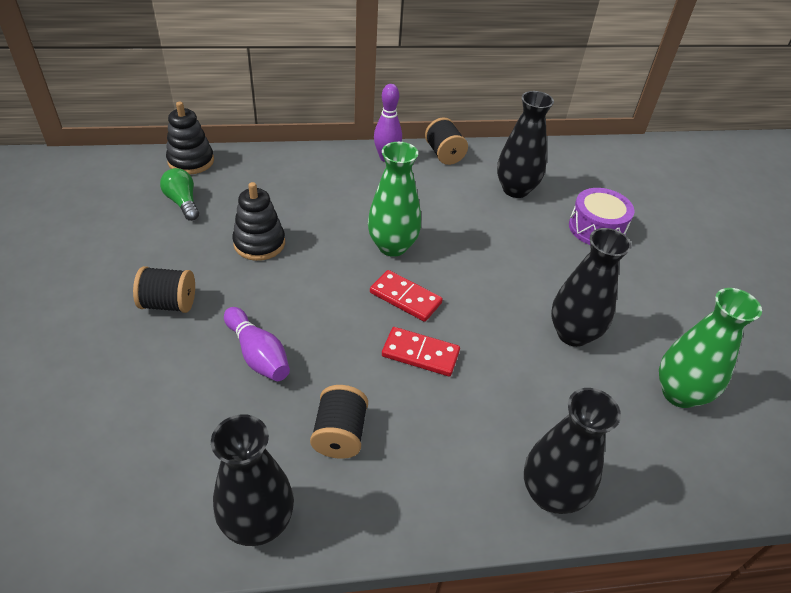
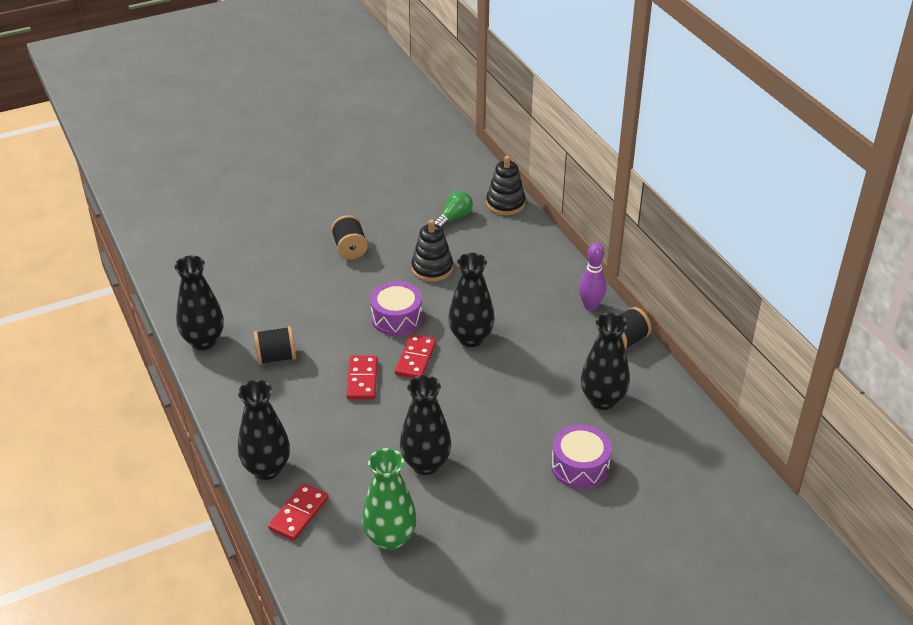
camera: 75 degrees right, 5 degrees down
purple bowling pin [224,307,290,381] -> none
green vase [368,142,421,257] -> black vase [448,253,495,347]
none -> red domino [268,483,329,541]
none -> purple drum [370,281,422,336]

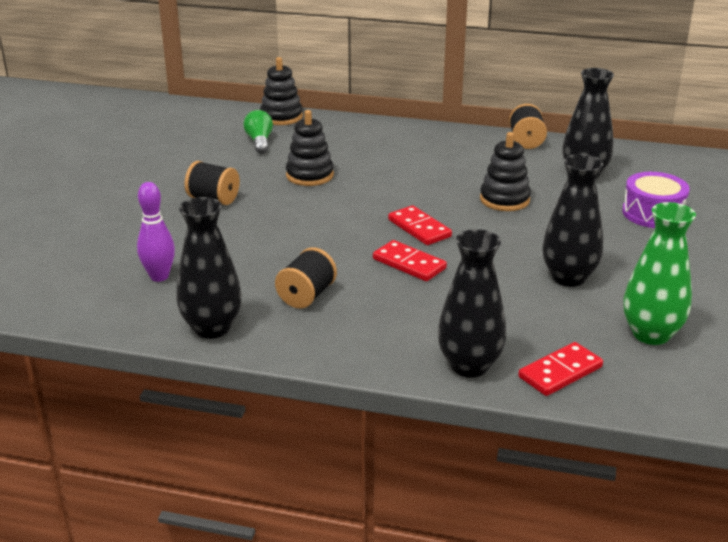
camera: 50 degrees left, 10 degrees down
red domino [268,483,329,541] -> red domino turned 75 degrees clockwise [518,342,603,396]
purple drum [370,281,422,336] -> none
black vase [448,253,495,347] -> none
purple bowling pin [579,243,607,311] -> purple bowling pin moved to [137,182,175,282]
none -> black stacking toy [480,132,531,211]

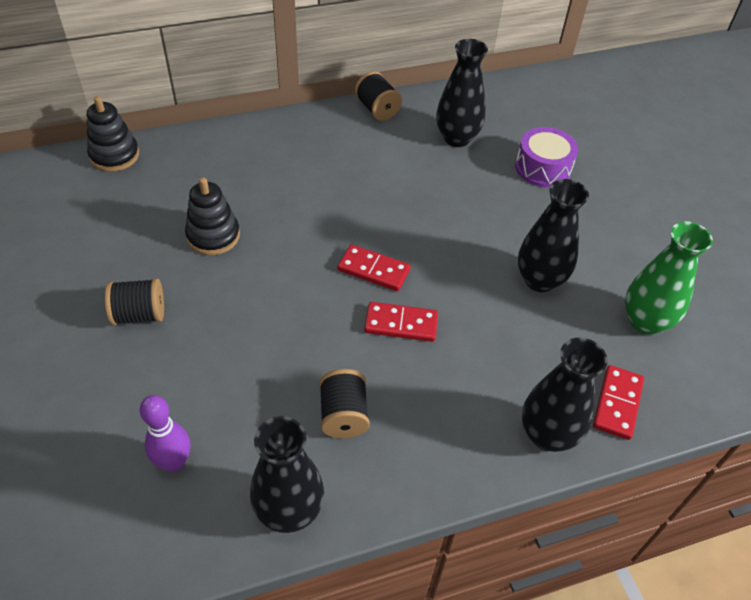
camera: 35 degrees left, 20 degrees up
green light bulb [243,110,273,153] -> none
black stacking toy [480,132,531,211] -> none

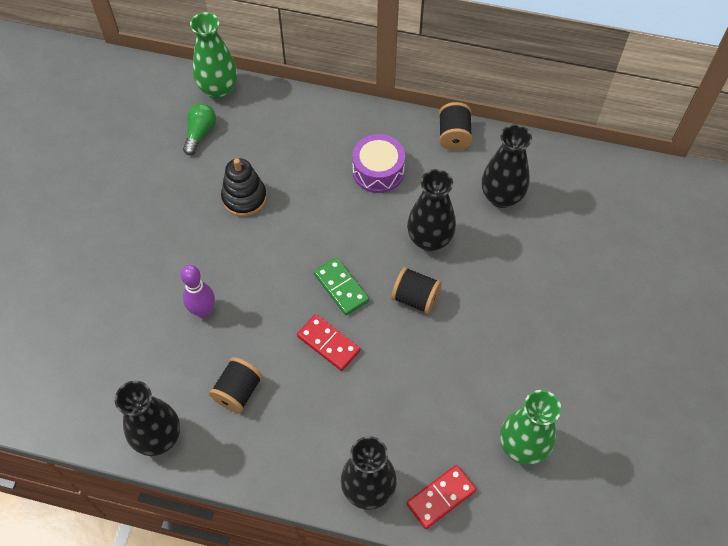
camera: 35 degrees right, 10 degrees up
black stacking toy [87,96,139,172] -> green vase [190,12,237,99]
black spool [105,278,164,326] -> black spool moved to [391,267,442,314]
purple bowling pin [140,395,190,472] -> purple bowling pin moved to [181,265,215,318]
red domino [337,244,411,291] -> green domino [314,257,369,315]
purple drum [515,127,578,188] -> purple drum moved to [352,134,405,193]
black vase [518,179,589,292] -> black vase moved to [407,169,456,251]
none -> green light bulb [183,103,216,155]

